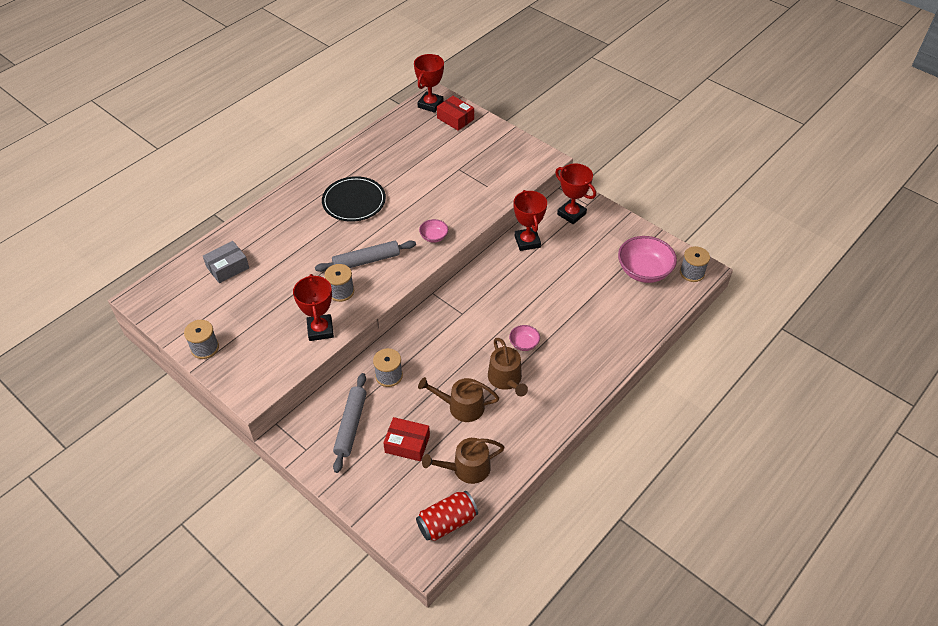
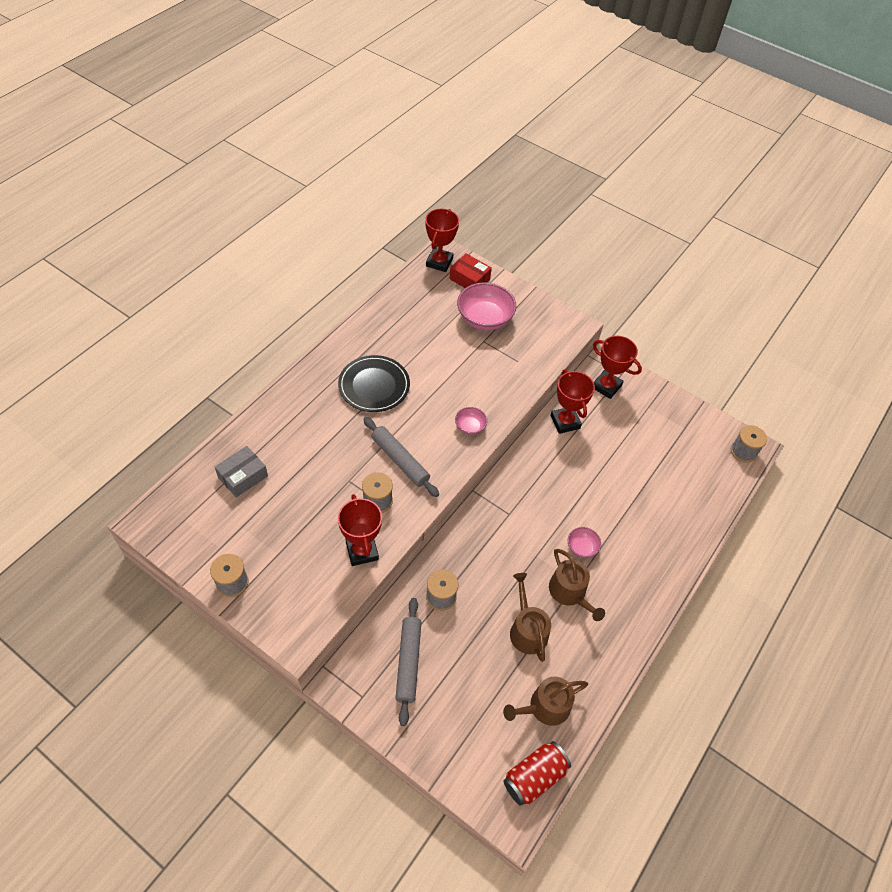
camera: 10 degrees left, 5 degrees up
grey rolling pin [315,240,416,272] -> grey rolling pin turned 75 degrees clockwise [363,417,439,497]
red box [383,417,430,461] -> none
brown watering can [418,377,499,422] -> brown watering can turned 75 degrees clockwise [510,573,551,662]
pink bowl [618,236,677,283] -> pink bowl moved to [457,282,516,331]

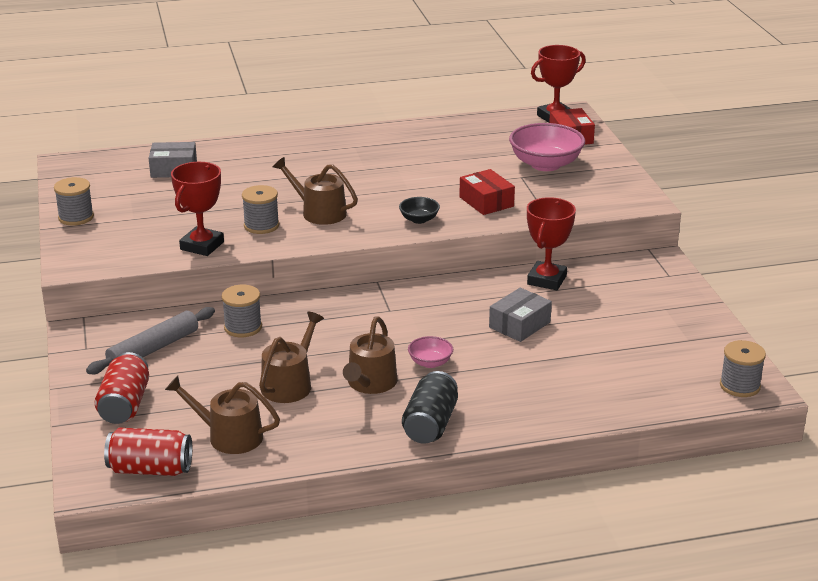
camera: 45 degrees right, 25 degrees down
black plate [338,355,410,412] -> none
grey rolling pin [363,417,439,497] -> brown watering can [273,157,358,225]
pink bowl [455,407,487,435] -> black bowl [399,197,440,224]
red trophy [593,336,642,399] -> none
none -> red can [94,352,149,424]
none -> black can [402,371,458,444]
none -> red box [459,169,515,215]
none -> grey box [489,288,552,342]

